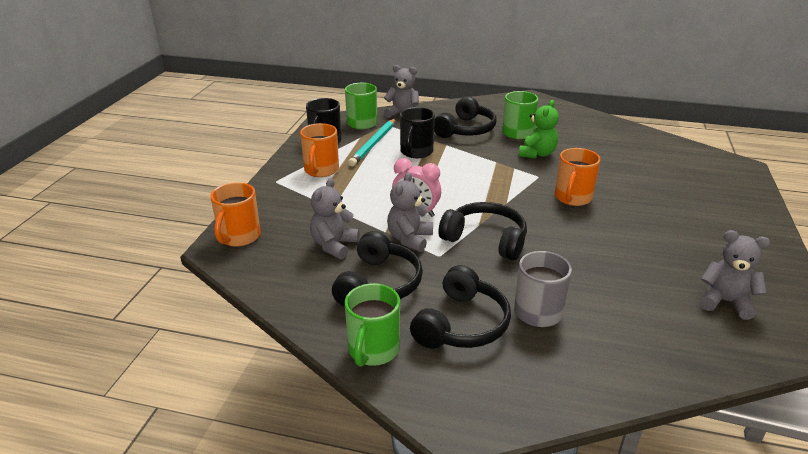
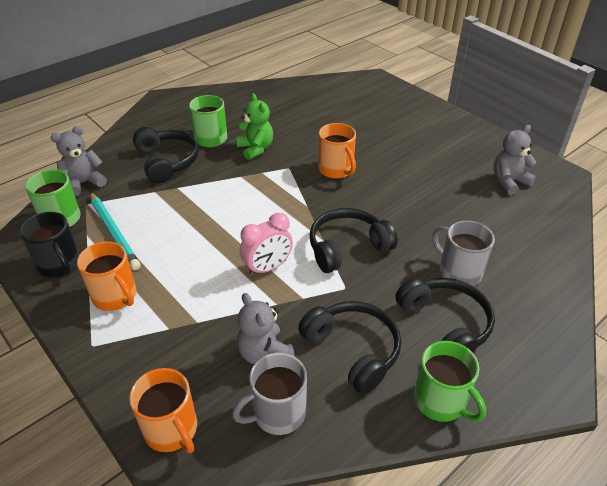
camera: 55 degrees left, 10 degrees up
grey teddy bear [387,172,433,252] -> none
black mug [400,107,435,158] -> none
none -> grey mug [232,353,307,435]

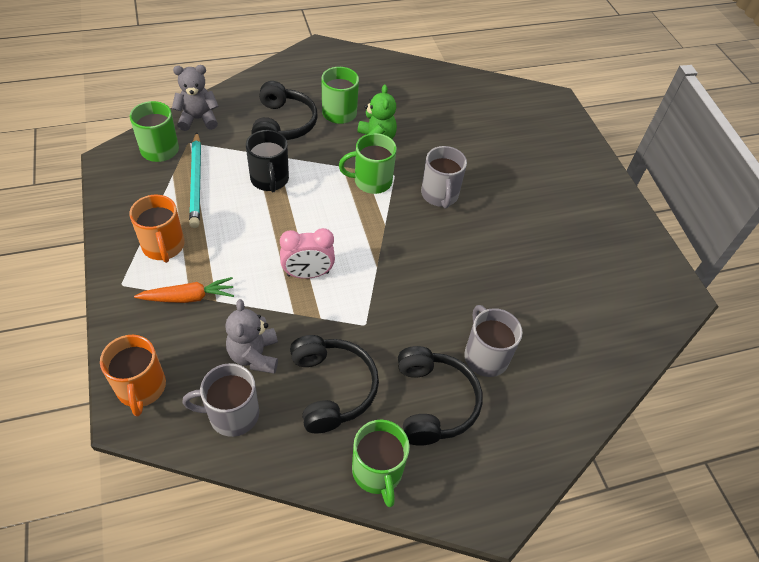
camera: 20 degrees right, 10 degrees up
black mug [20,212,79,278] -> black mug moved to [246,130,289,192]
black headphones [309,208,398,273] -> none
orange mug [318,123,356,179] -> grey mug [421,146,467,209]
grey teddy bear [494,125,536,195] -> none
none -> orange carrot [134,277,234,303]
none -> green mug [339,133,397,194]

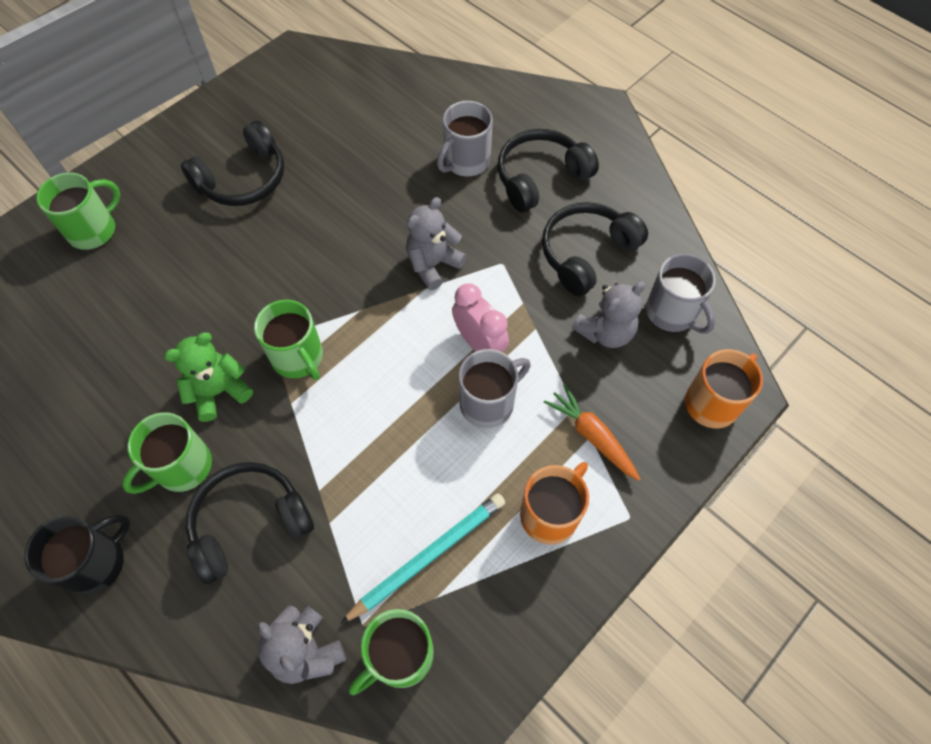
camera: 115 degrees left, 10 degrees up
black mug [246,130,289,192] -> black mug moved to [24,514,130,595]
green mug [352,420,410,507] -> green mug moved to [36,173,120,250]
grey mug [421,146,467,209] -> grey mug moved to [458,349,531,428]
none -> black headphones [181,120,284,206]
none -> grey teddy bear [406,197,467,290]

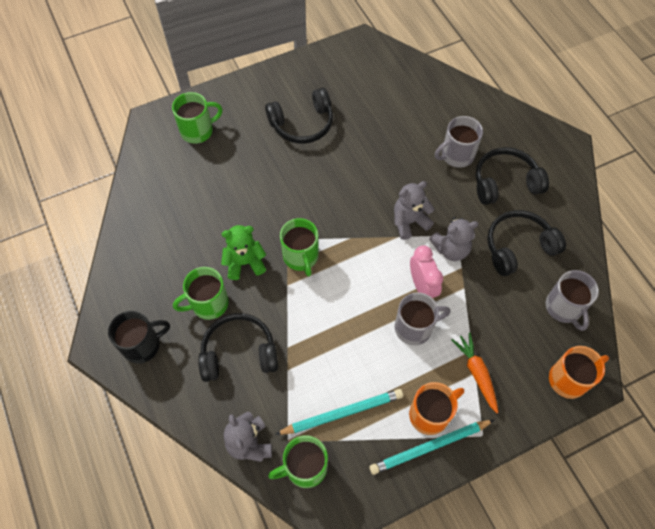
camera: 20 degrees right, 0 degrees up
grey teddy bear [572,282,645,348] -> grey teddy bear moved to [429,217,478,261]
none -> turquoise pencil [369,420,494,475]

